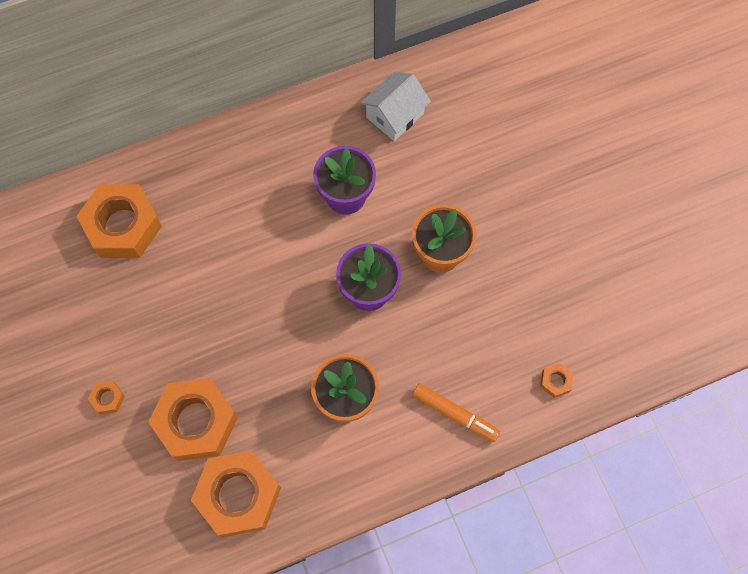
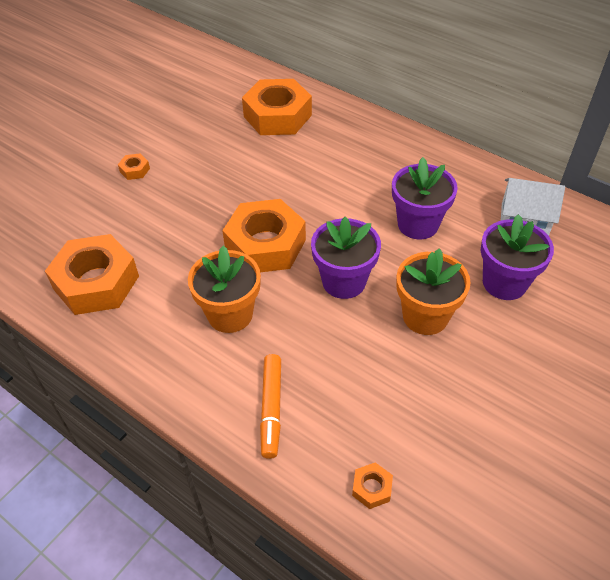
camera: 60 degrees right, 20 degrees down
orange nut [148,378,238,461] -> orange nut moved to [222,199,306,272]
none -> purple flower pot [481,214,554,300]

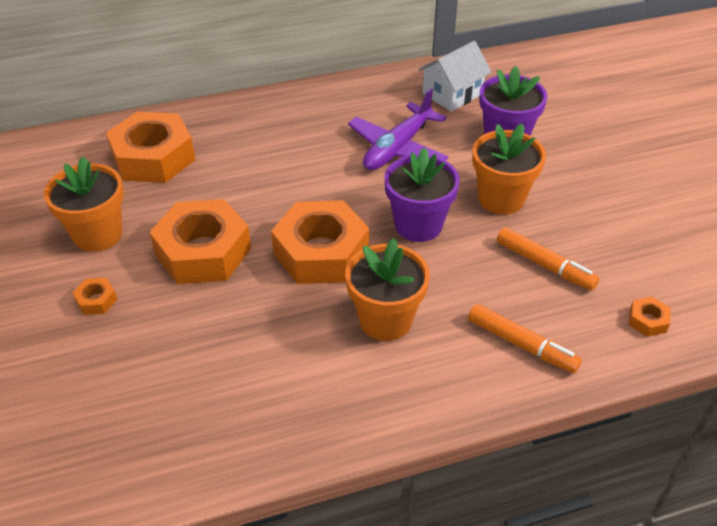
camera: 55 degrees left, 5 degrees down
orange nut [45,234,139,315] -> orange nut moved to [149,199,251,284]
purple flower pot [392,157,457,239] -> purple plane [348,88,448,170]
none -> orange flower pot [44,156,124,252]
none -> orange marker [497,227,599,291]

